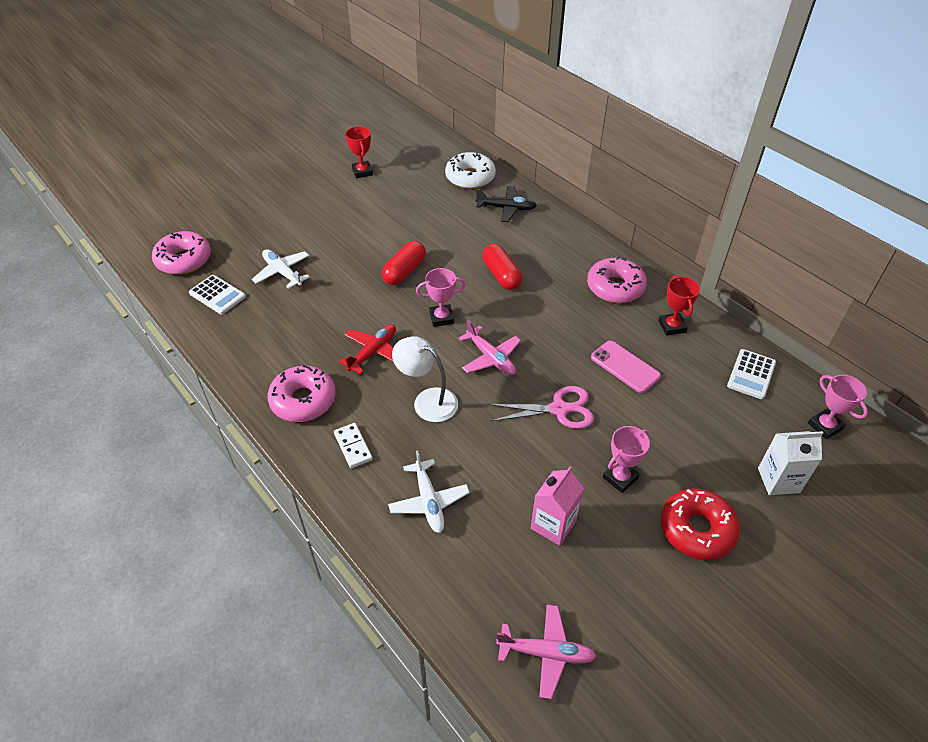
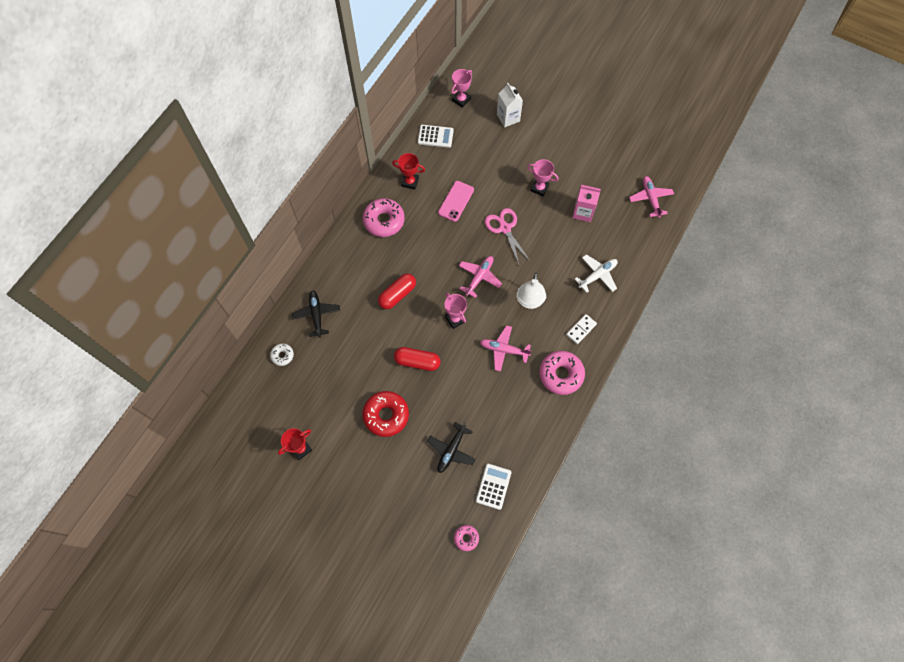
camera: 110 degrees left, 20 degrees up
pink donut [152,231,211,275] -> pink donut [454,525,479,551], size x0.52
white plane [252,249,310,289] -> black plane [427,422,476,473]
red plane [339,324,396,375] -> pink plane [480,325,532,372]
white donut [445,152,496,189] -> white donut [270,344,294,366], size x0.52
red trophy [659,276,700,336] -> red trophy turned 45 degrees clockwise [392,153,425,190]
red donut [661,488,740,560] -> red donut moved to [363,391,409,437]

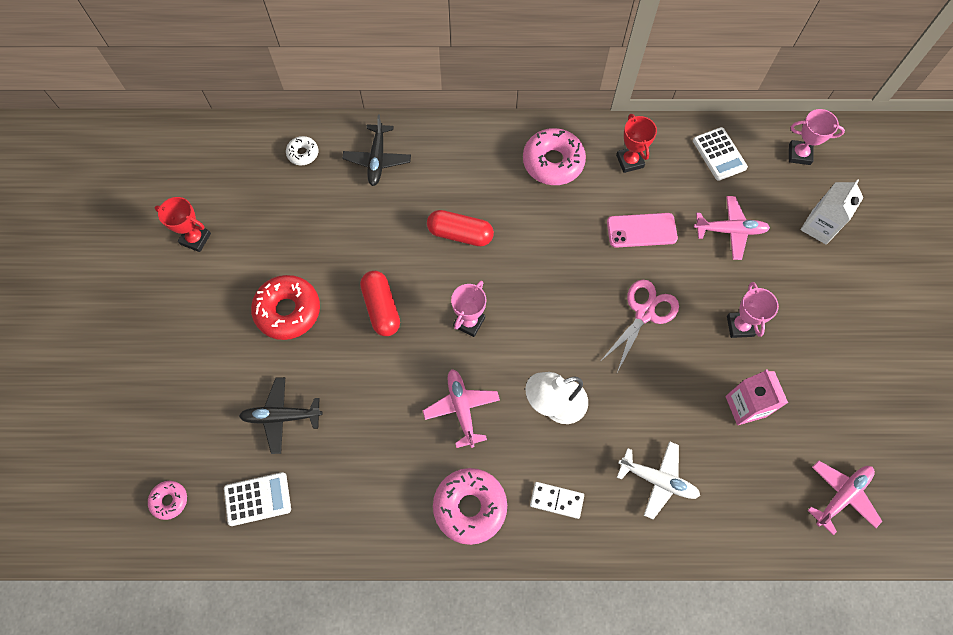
camera: 60 degrees right, 0 degrees up
black plane [292,290,340,337] -> black plane turned 135 degrees clockwise [342,114,411,186]
pink plane [459,256,502,298] -> pink plane moved to [694,196,770,260]

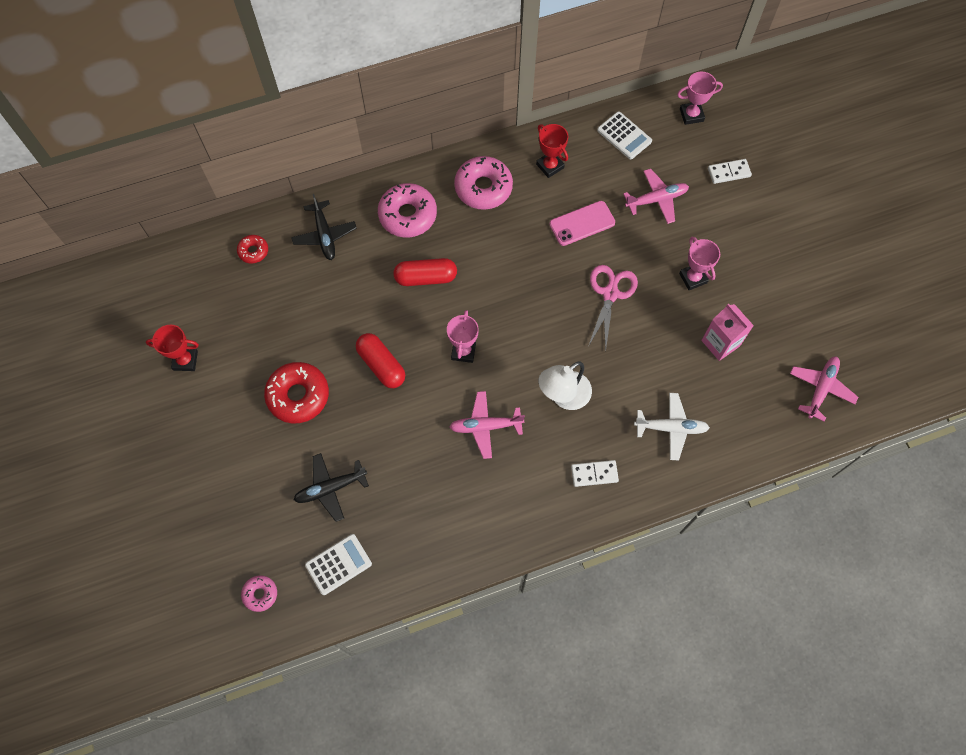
camera: 20 degrees left, 0 degrees up
white donut [286,136,318,165] -> red donut [237,235,268,263]
pink plane [423,369,500,448] -> pink plane turned 60 degrees counterclockwise [450,391,525,459]
pink donut [433,468,507,545] -> pink donut moved to [378,183,437,238]
white carton [800,179,863,244] -> white domino [708,159,752,184]

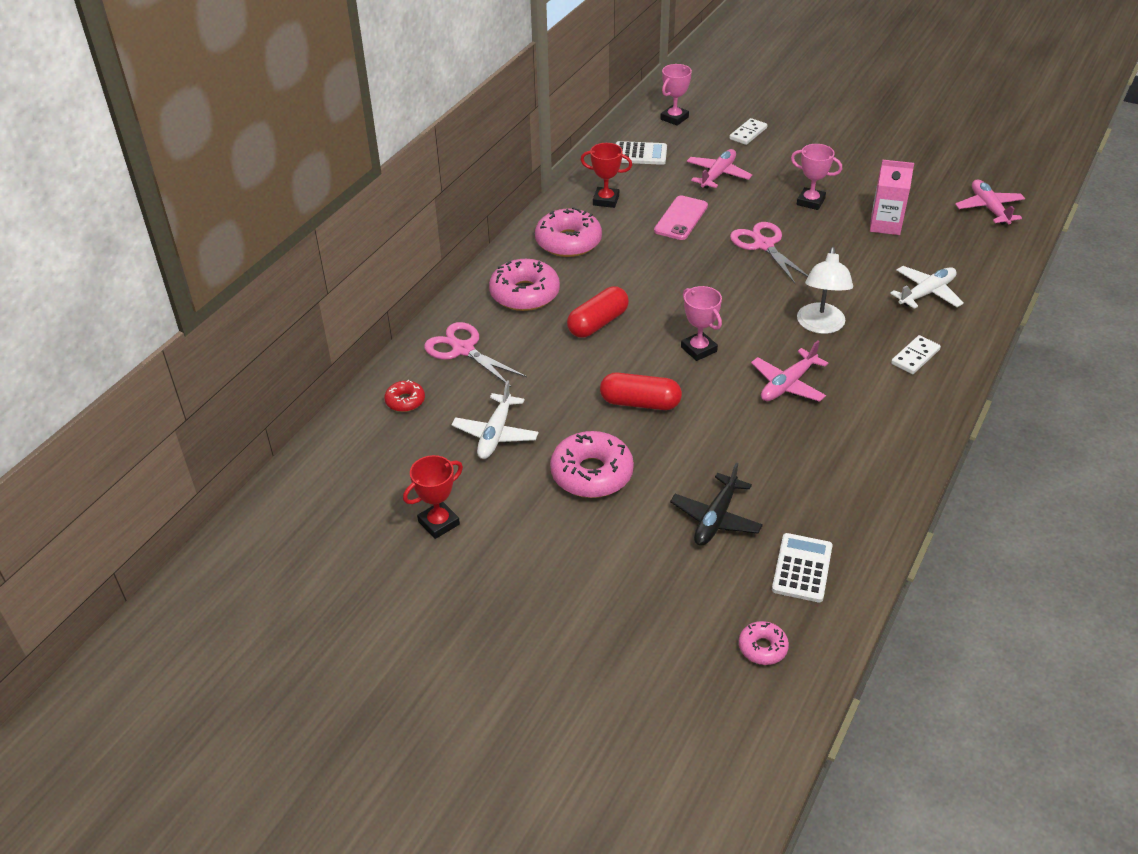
camera: 40 degrees left, 25 degrees down
red donut [264,362,329,423] -> pink donut [550,431,634,498]
black plane [291,194,357,260] -> pink scissors [424,322,527,387]
none -> white plane [451,381,539,459]

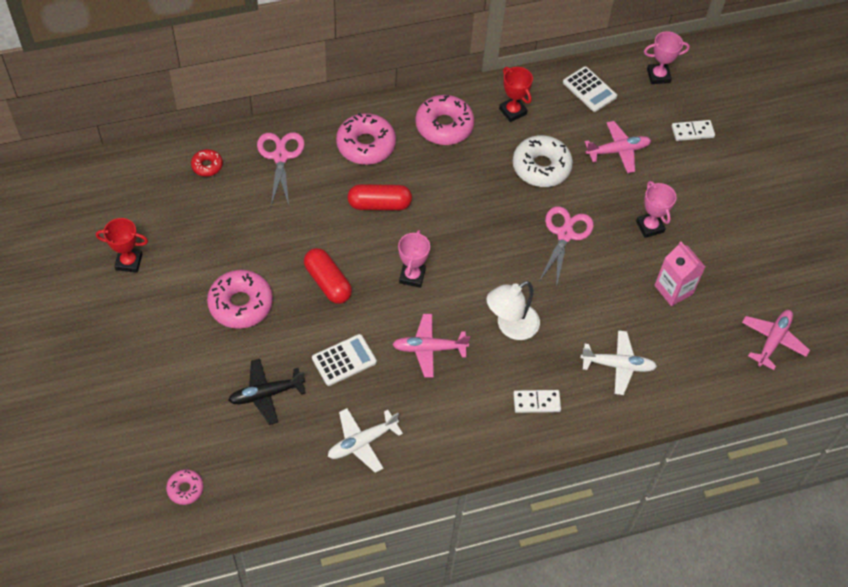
camera: 40 degrees right, 15 degrees up
white plane [451,381,539,459] -> white plane moved to [328,408,403,473]
pink phone [654,196,708,240] -> white donut [513,135,573,187]
white calculator [772,533,833,602] -> white calculator moved to [312,334,377,386]

